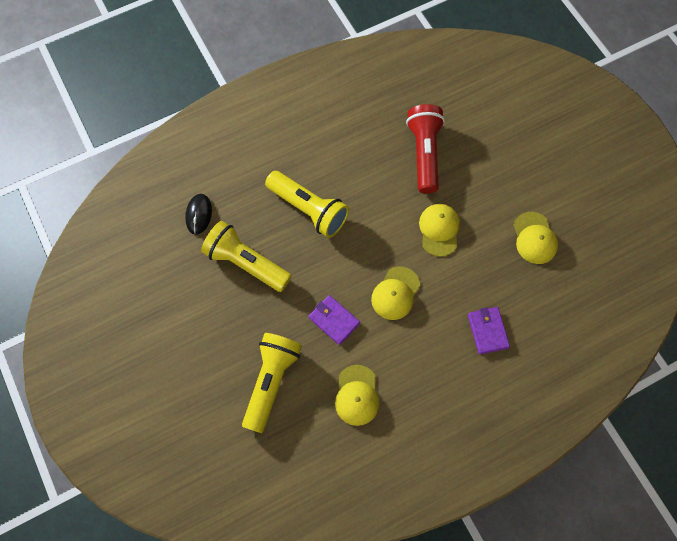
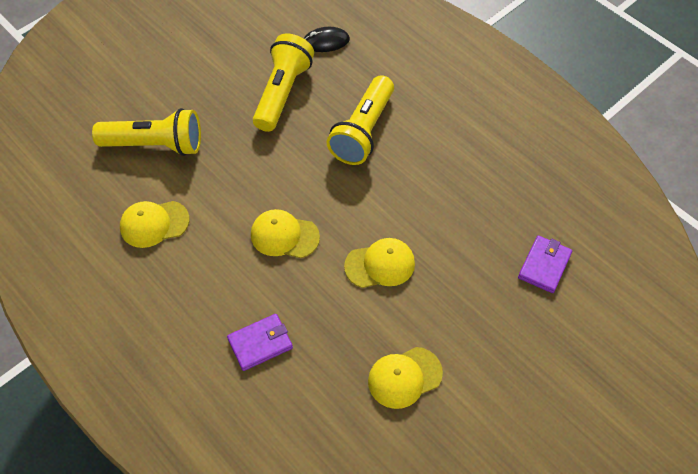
camera: 75 degrees right, 10 degrees down
purple wallet [309,295,360,345] -> purple wallet moved to [518,236,572,293]
red flashlight [406,104,445,194] -> none

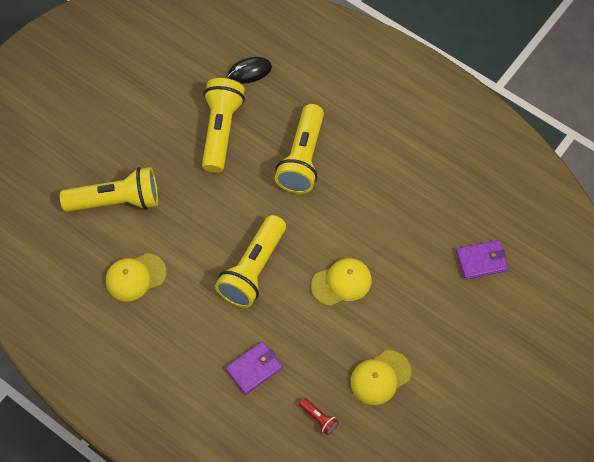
camera: 10 degrees left, 5 degrees up
yellow cap [251,209,320,258] -> yellow flashlight [215,215,286,308]
purple wallet [518,236,572,293] -> purple wallet turned 60 degrees clockwise [456,240,508,280]
none -> red flashlight [299,398,339,435]

